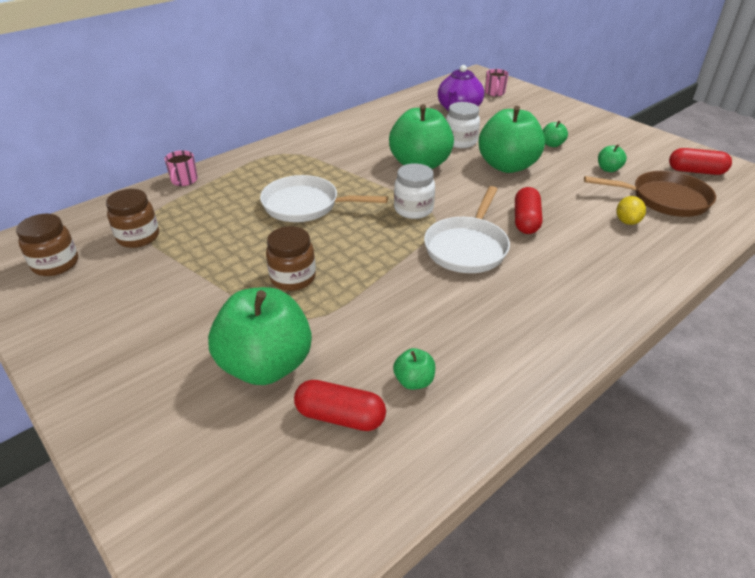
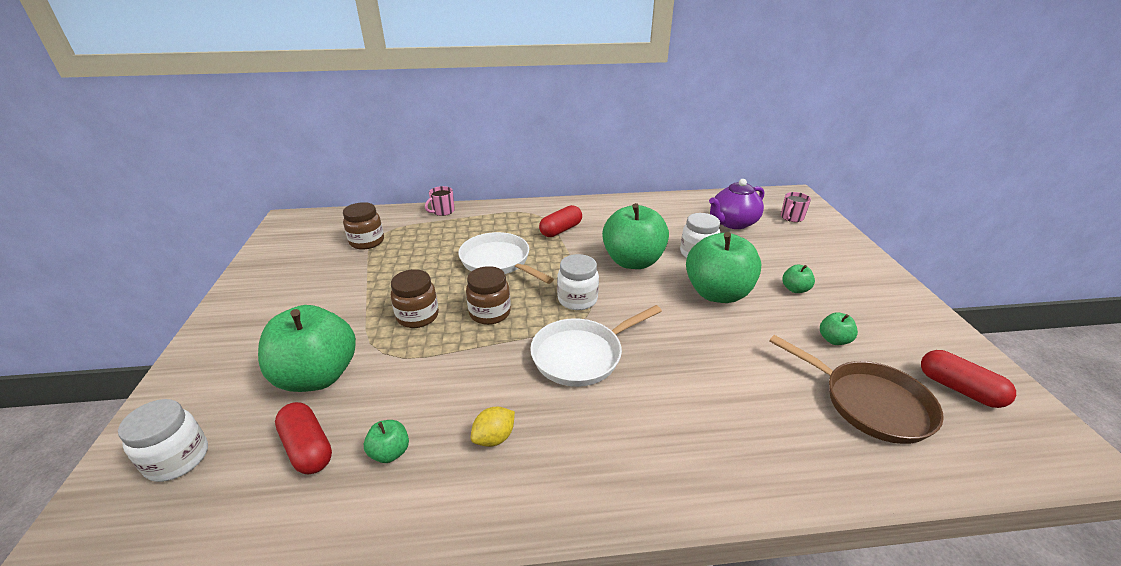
camera: 35 degrees right, 5 degrees down
brown jar [16,214,78,276] -> brown jar moved to [466,266,511,325]
red capsule [515,187,542,234] -> red capsule moved to [539,205,582,237]
yellow lemon [616,196,646,225] -> yellow lemon moved to [471,407,515,447]
none -> white jar [118,399,208,482]

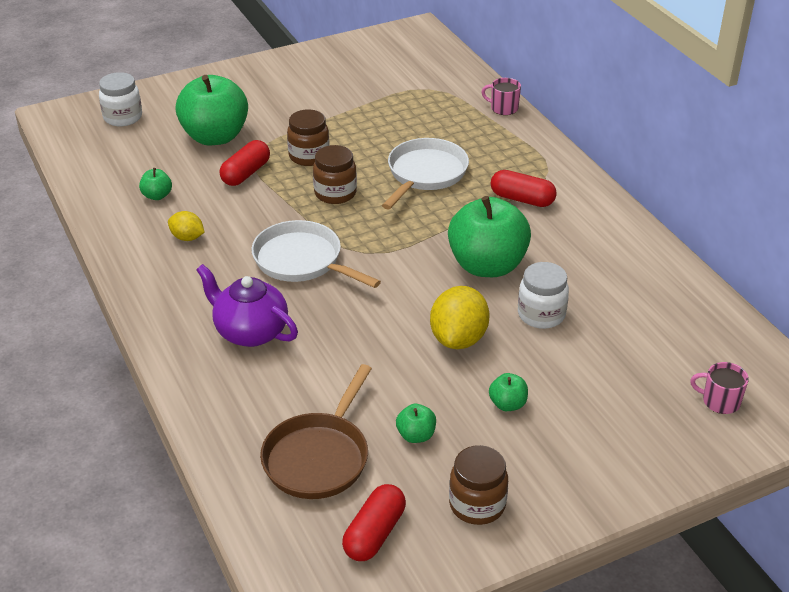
camera: 70 degrees right, 5 degrees up
red capsule [275,402,332,474] -> red capsule moved to [219,140,270,186]
brown jar [343,202,384,250] -> brown jar moved to [449,445,508,525]
white jar [557,254,599,310] -> none
green apple [686,232,761,303] -> yellow lemon [430,286,489,349]
purple teapot [709,179,764,229] -> purple teapot moved to [196,264,298,347]

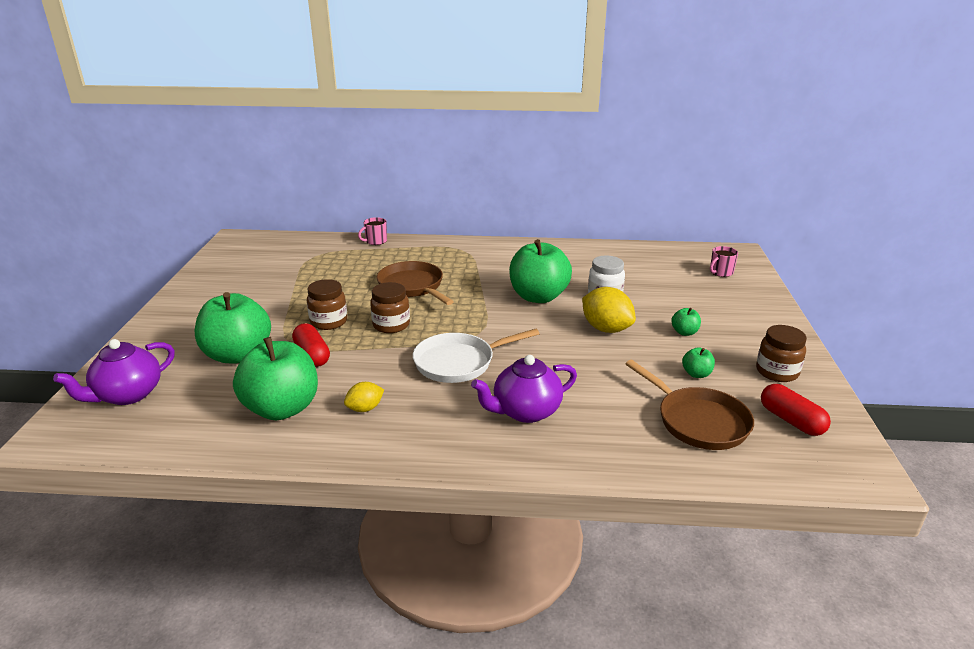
camera: 60 degrees left, 10 degrees down
white jar [99,72,142,127] -> purple teapot [53,339,175,405]
green apple [139,168,172,200] -> green apple [233,337,318,420], size x2.37
white pan [382,138,469,209] -> brown pan [377,261,454,305]
red capsule [491,170,557,207] -> none

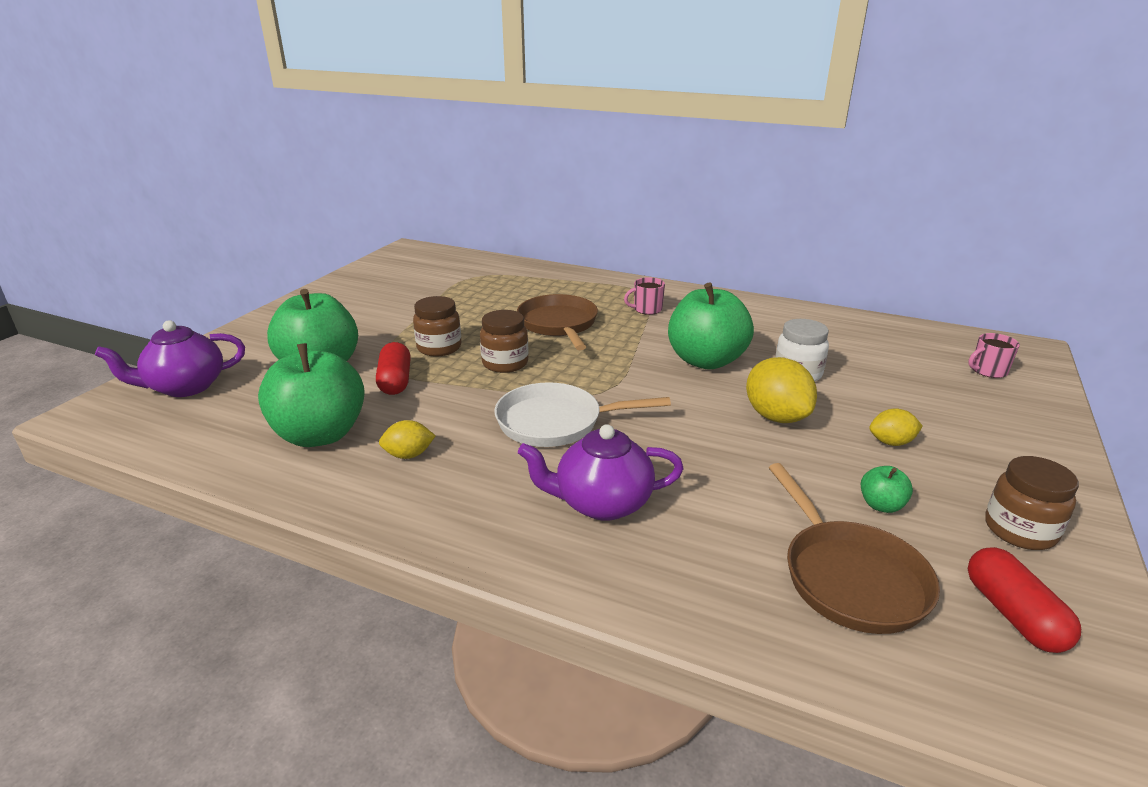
camera: 20 degrees right, 0 degrees up
pink mug [358,217,387,245] -> pink mug moved to [624,277,665,315]
green apple [671,308,701,336] -> yellow lemon [869,408,923,446]

